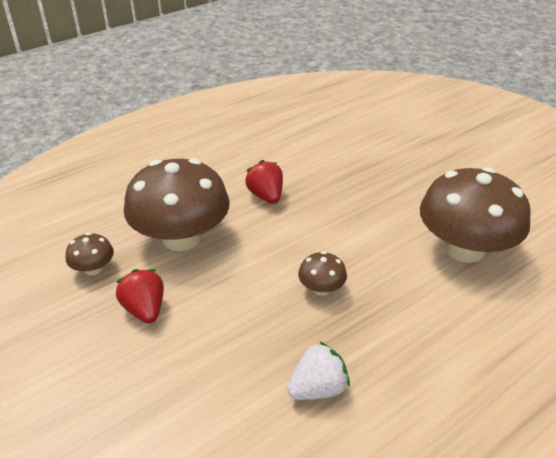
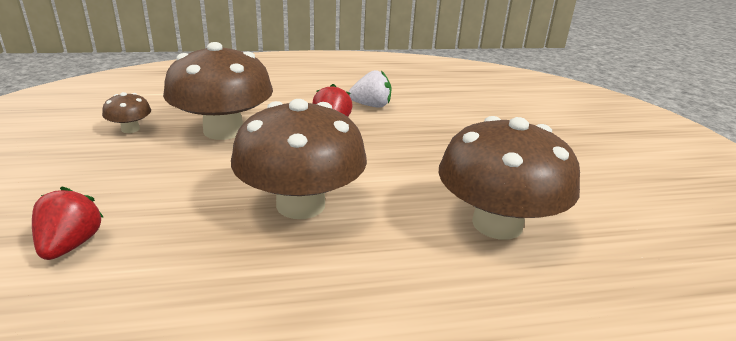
camera: 25 degrees right, 10 degrees down
red strawberry [116,269,164,324] -> red strawberry moved to [32,187,104,260]
white strawberry [287,341,350,400] -> white strawberry moved to [349,70,391,107]
brown mushroom [298,251,347,296] -> brown mushroom [231,99,367,219], size x2.31

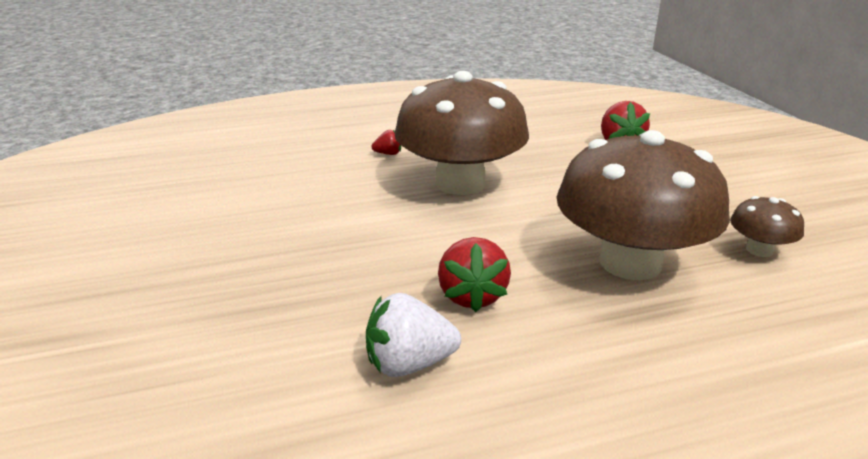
camera: 175 degrees right, 0 degrees up
brown mushroom [439,116,580,240] -> none
none -> red strawberry [372,130,401,155]

